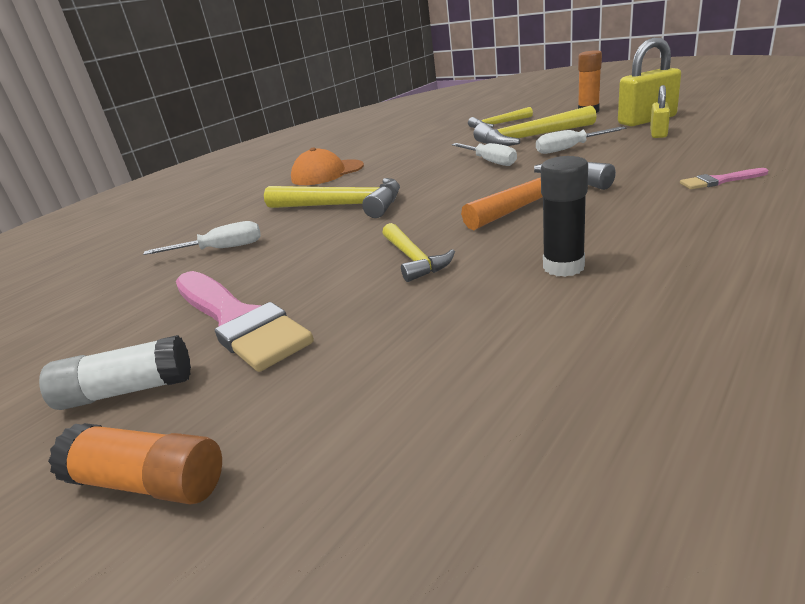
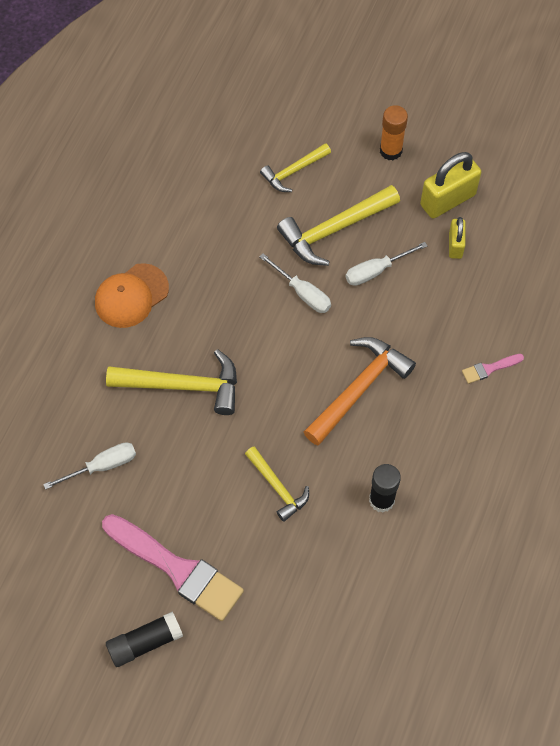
camera: 20 degrees left, 35 degrees up
white glue stick [39,335,191,410] -> black glue stick [106,612,183,667]
orange glue stick [48,423,222,505] -> none

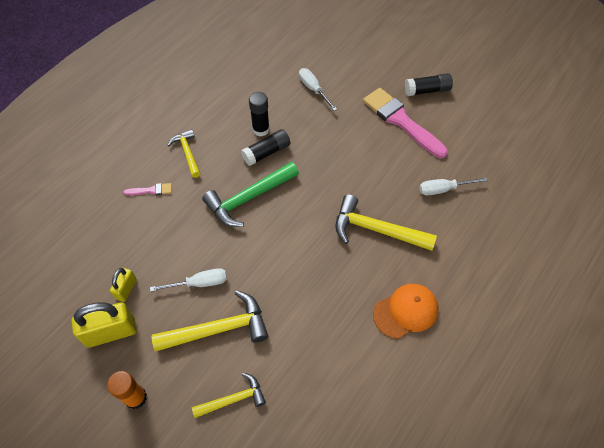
camera: 165 degrees left, 5 degrees down
yellow hammer [245,447,309,522] -> yellow hammer moved to [168,129,201,178]
white screwdriver [259,253,331,313] -> white screwdriver moved to [299,68,337,111]
orange hammer [304,337,416,446] -> green hammer [202,162,299,227]
none -> black glue stick [241,129,290,166]

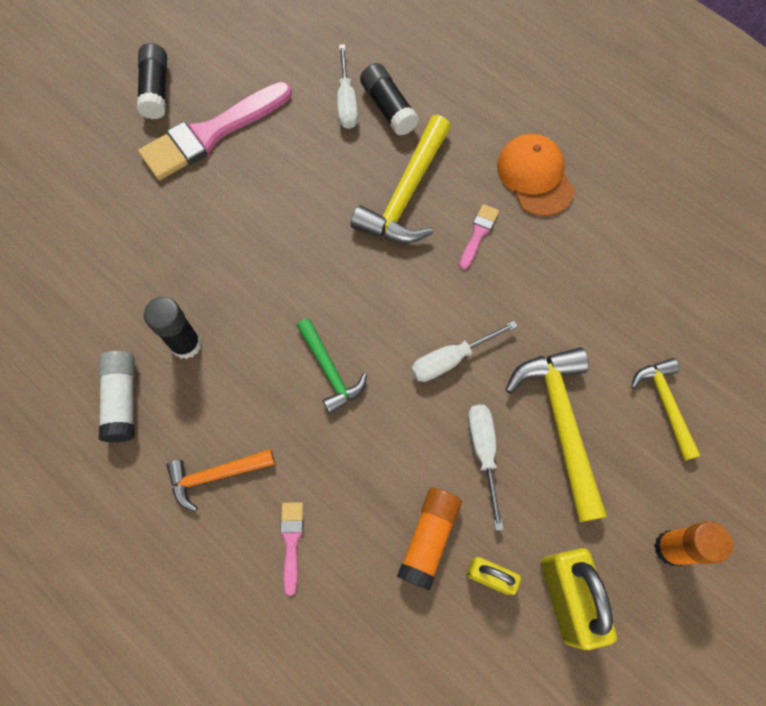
camera: 85 degrees left, 10 degrees up
yellow hammer [168,129,201,178] -> orange hammer [166,449,275,512]
green hammer [202,162,299,227] -> green hammer [297,318,367,414], size x0.60
black glue stick [241,129,290,166] -> black glue stick moved to [360,63,419,136]
white screwdriver [299,68,337,111] -> white screwdriver moved to [411,321,518,382]
none -> white glue stick [99,351,135,443]
none -> orange glue stick [397,488,462,590]
none -> pink brush [459,204,499,270]

